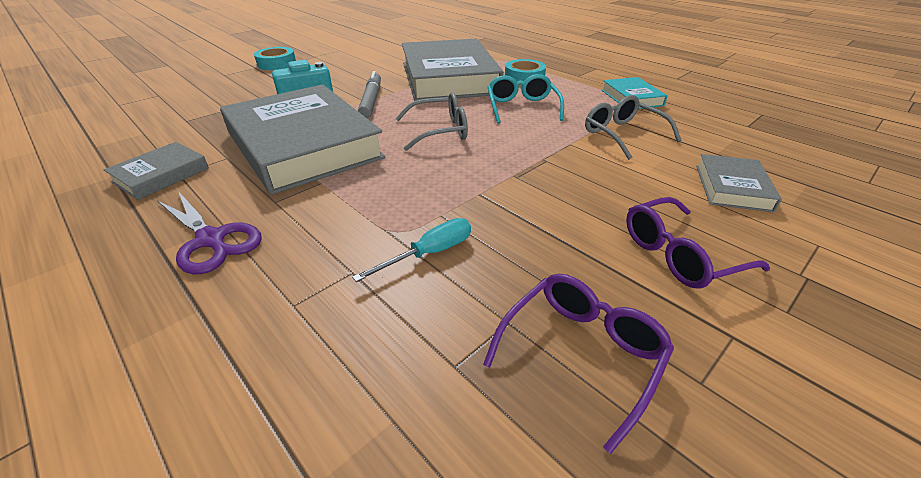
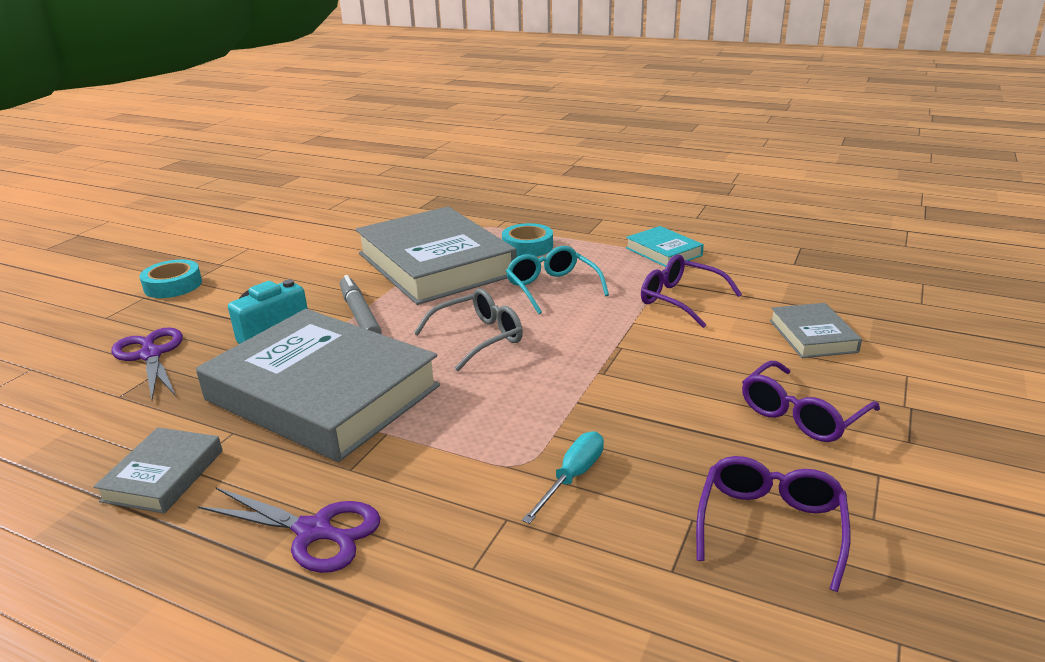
camera: 20 degrees left, 10 degrees down
grey glasses [585,95,681,160] -> purple glasses [641,255,742,328]
none -> purple scissors [111,327,183,400]

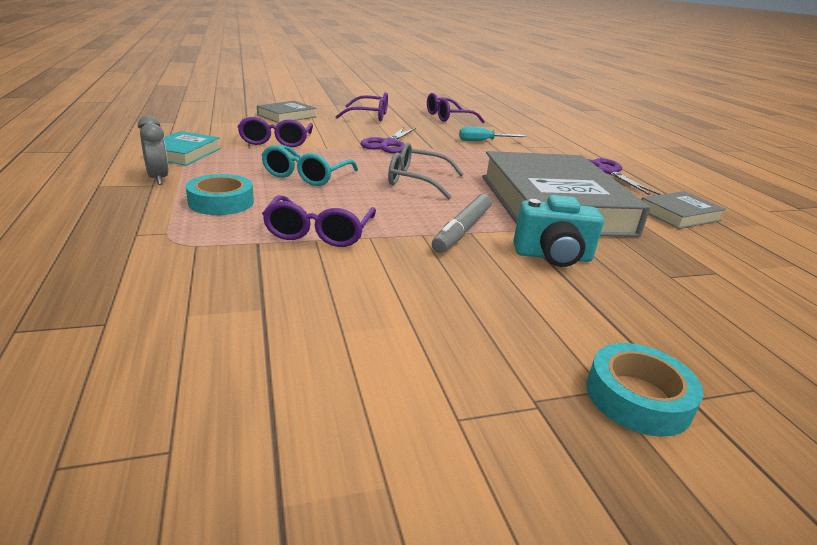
camera: 135 degrees left, 0 degrees up
purple scissors [111,327,183,400] -> purple scissors moved to [360,127,416,153]
grey book [355,206,517,305] -> purple glasses [262,195,376,247]
none -> grey clock [138,115,169,185]

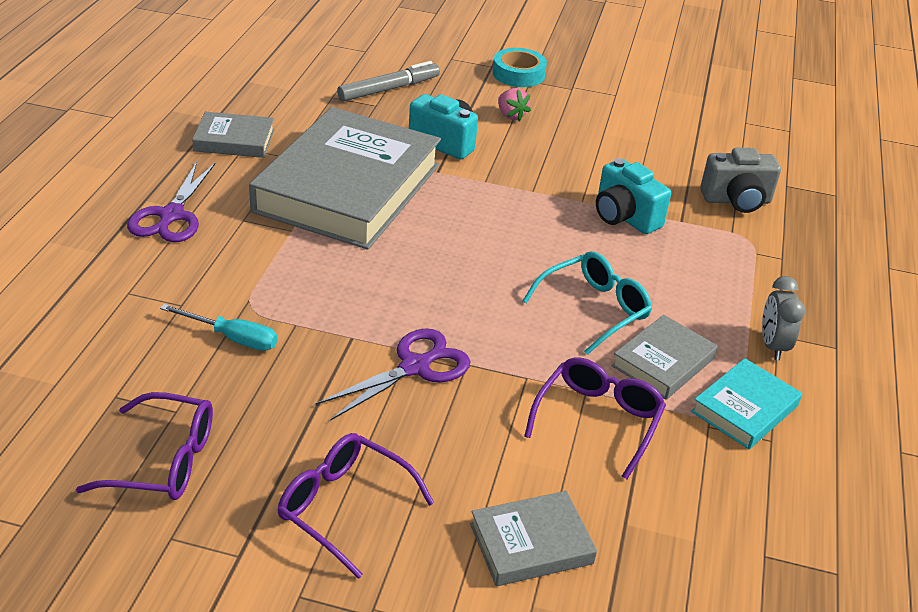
camera: 150 degrees left, 10 degrees up
turquoise tape [186,174,254,215] -> none
purple glasses [262,195,376,247] -> turquoise camera [596,158,671,234]
grey glasses [388,142,464,199] -> none
grey marker [432,194,492,253] -> grey marker moved to [337,61,440,102]
none -> pink strawberry [498,88,531,122]
none -> grey book [612,315,718,400]
none -> grey camera [700,148,781,213]

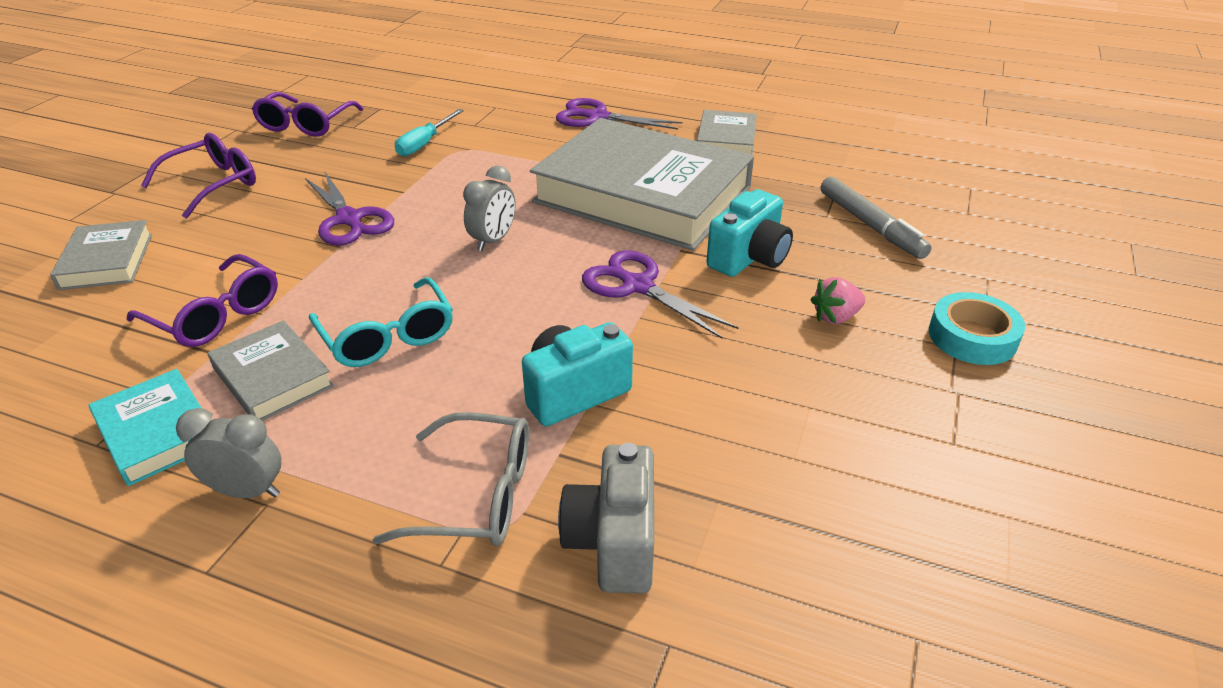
camera: 100 degrees right, 0 degrees up
none -> grey glasses [373,412,529,546]
none -> grey clock [463,166,516,251]
none -> purple scissors [582,250,738,339]

